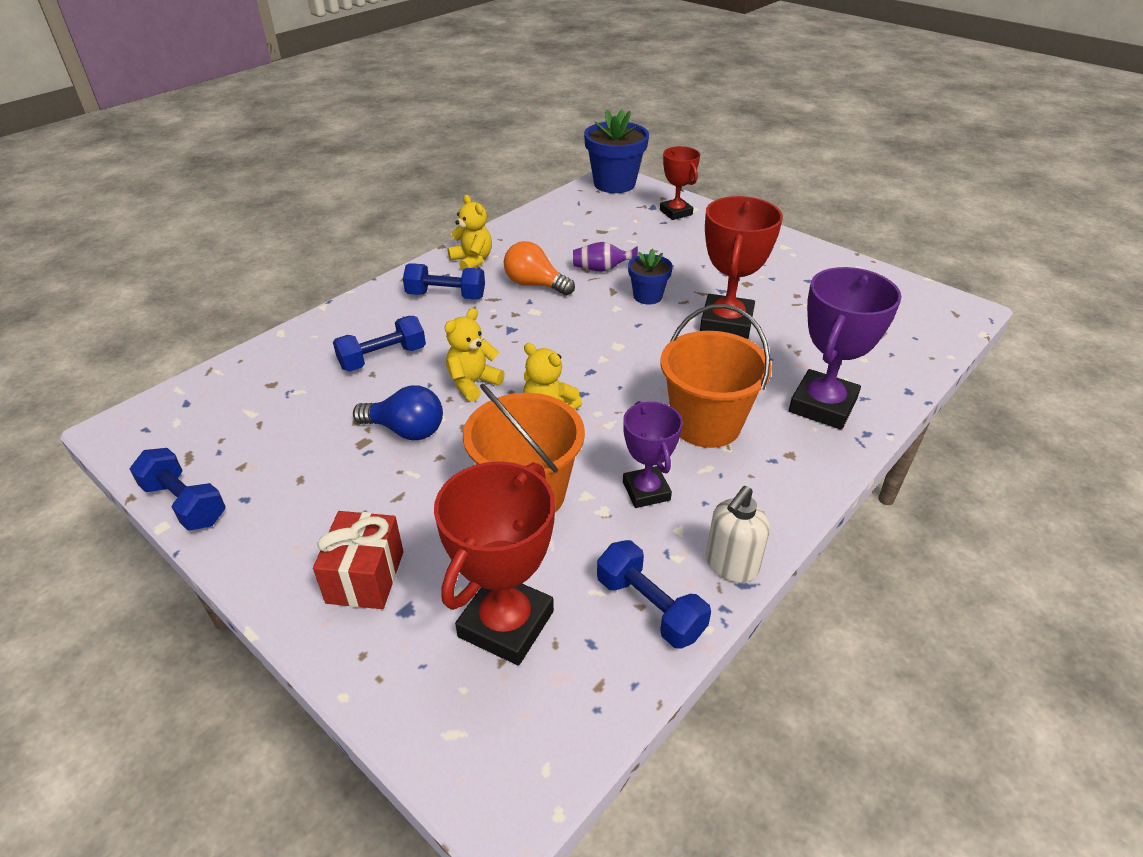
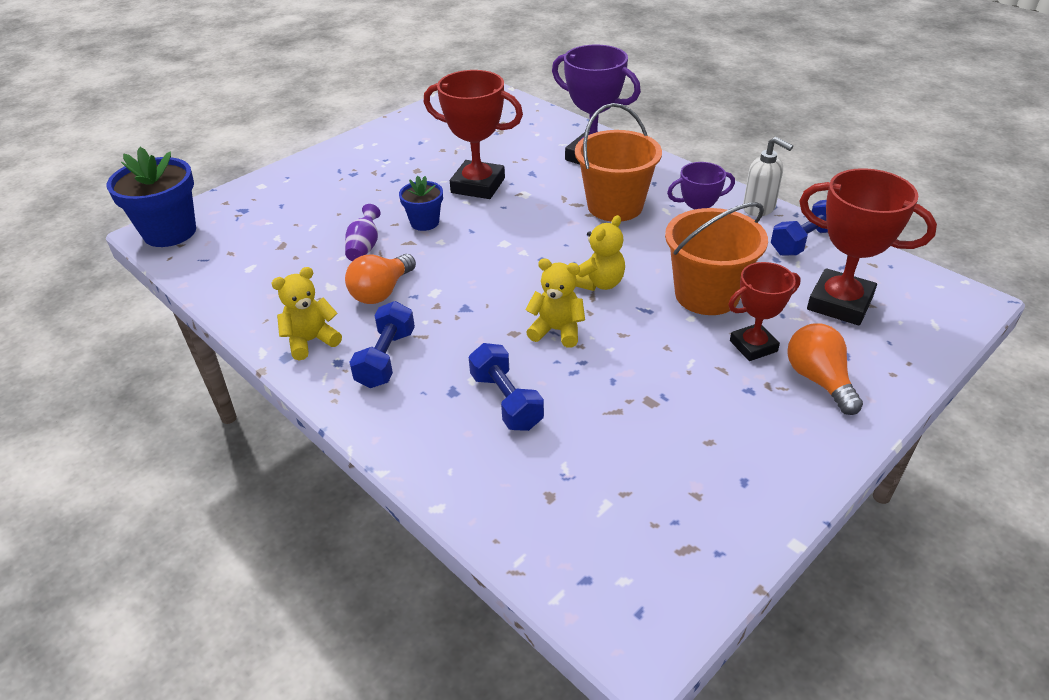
camera: 85 degrees left, 0 degrees up
blue dumbbell [130,448,226,531] -> none
red gift [313,511,404,609] -> orange light bulb [787,323,863,415]
blue light bulb [353,385,443,440] -> none
yellow teddy bear [445,308,505,402] -> yellow teddy bear turned 150 degrees clockwise [525,259,585,348]
red trophy [660,146,700,220] -> red trophy moved to [728,262,801,361]

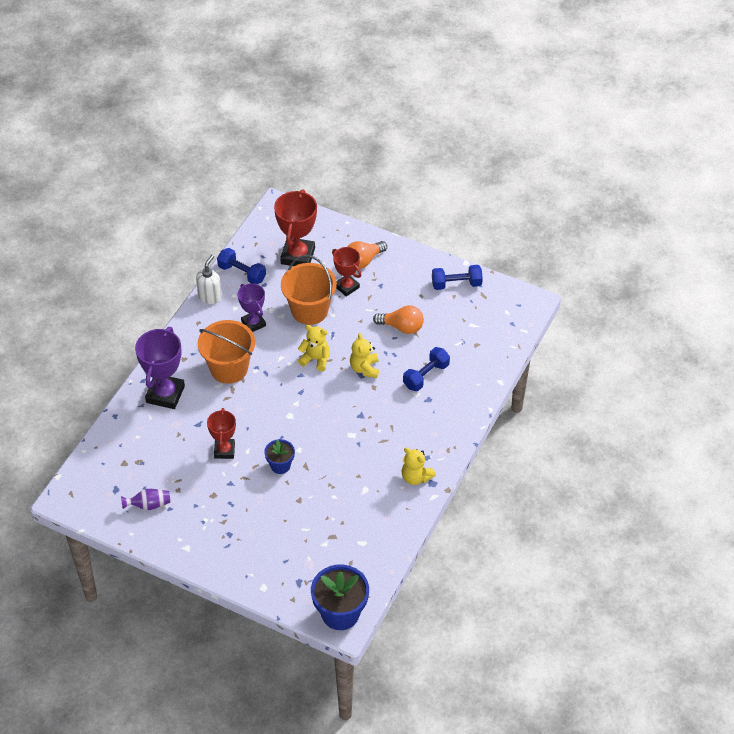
camera: 110 degrees left, 10 degrees up
purple vase [345,204,381,261] -> purple vase moved to [121,489,170,510]
orange light bulb [345,254,416,304] -> orange light bulb moved to [373,305,424,334]
blue dumbbell [349,301,415,388] -> blue dumbbell moved to [432,265,483,290]
red trophy [424,70,523,199] -> red trophy [207,408,236,459], size x0.62

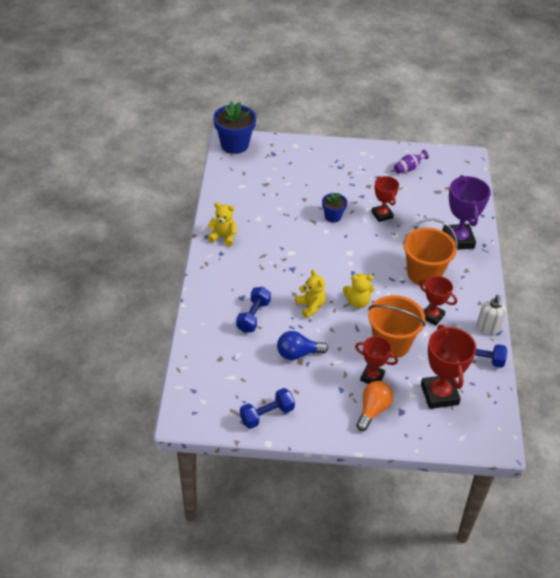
camera: 155 degrees right, 5 degrees down
purple trophy [238,283,266,332] -> red trophy [419,276,457,326]
orange light bulb [373,305,424,334] -> blue light bulb [277,331,328,360]

